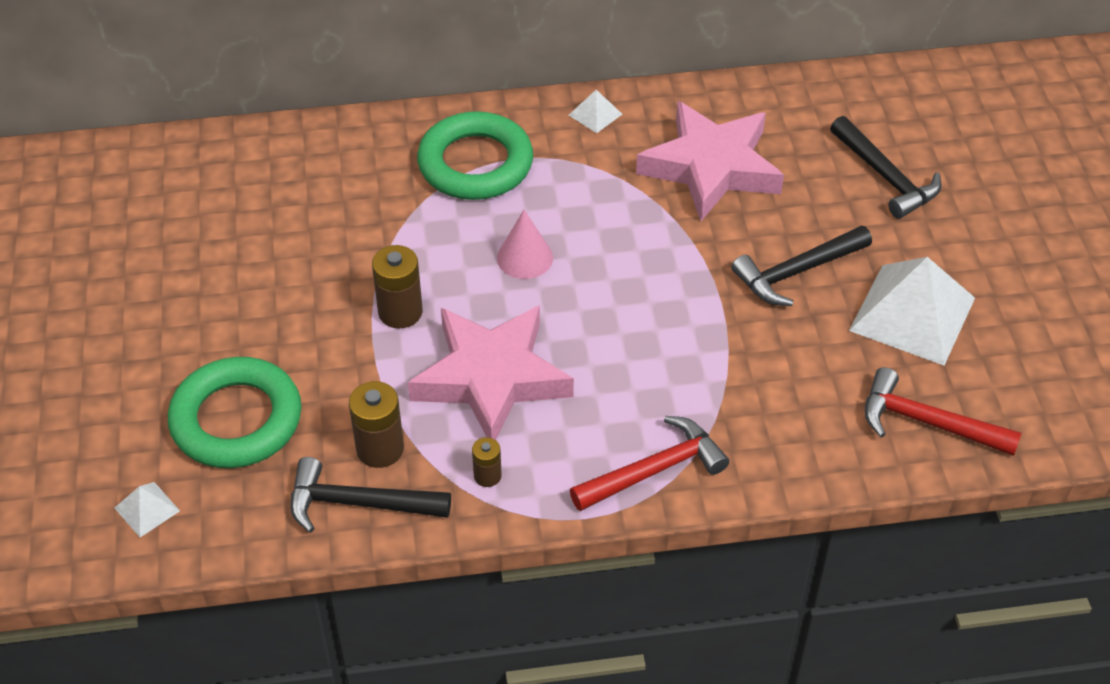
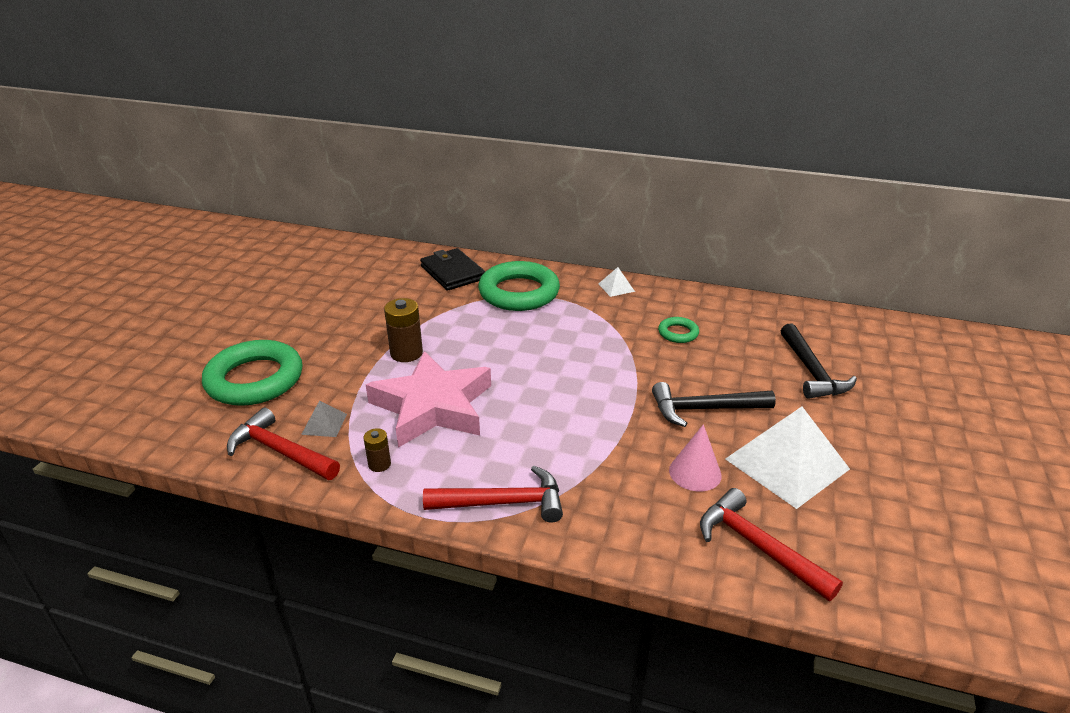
camera: 25 degrees right, 15 degrees down
white pyramid [115,482,180,537] -> none
black hammer [291,457,451,533] -> red hammer [227,408,340,480]
brown battery [349,381,404,468] -> grey pyramid [301,400,347,437]
pink cone [497,210,553,279] -> pink cone moved to [669,424,722,492]
pink star [636,101,784,221] -> green ring [658,317,699,343]
none -> black wallet [420,248,485,291]

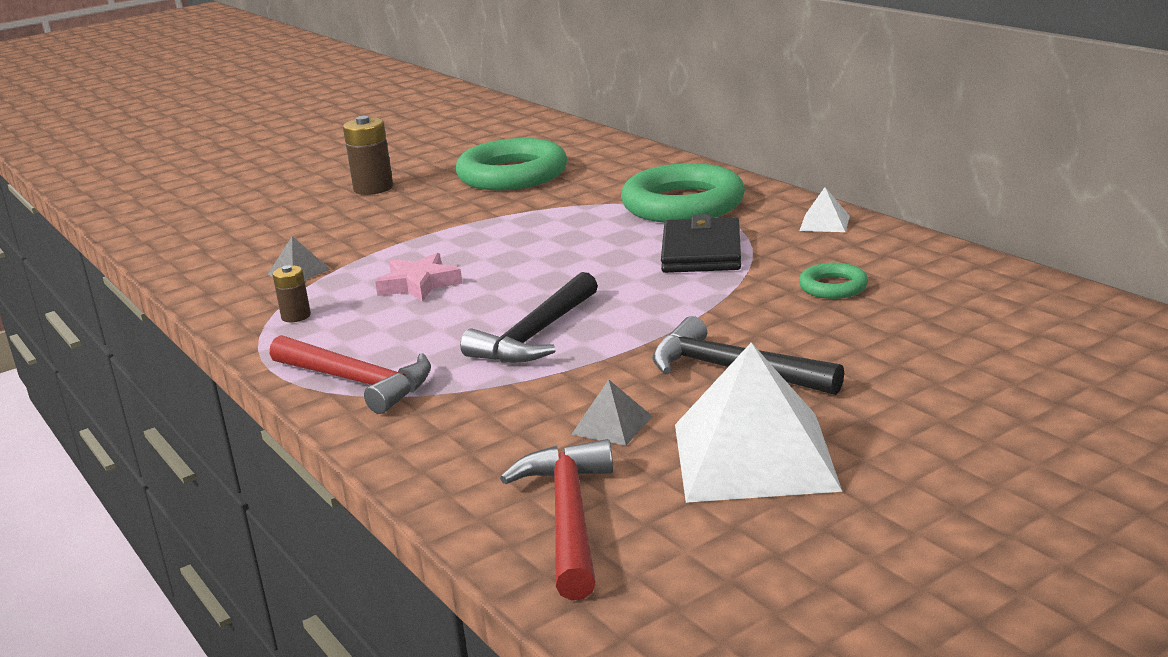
camera: 40 degrees right, 10 degrees down
green ring [202,340,302,406] -> green ring moved to [456,138,567,190]
red hammer [227,408,340,480] -> none
pink star [366,351,491,448] -> pink star [375,253,462,302], size x0.49
brown battery [384,298,423,362] -> brown battery moved to [343,116,393,195]
black wallet [420,248,485,291] -> black wallet moved to [661,214,741,273]
pink cone [669,424,722,492] -> grey pyramid [571,379,653,446]
black hammer [781,324,857,399] -> black hammer moved to [460,272,598,363]

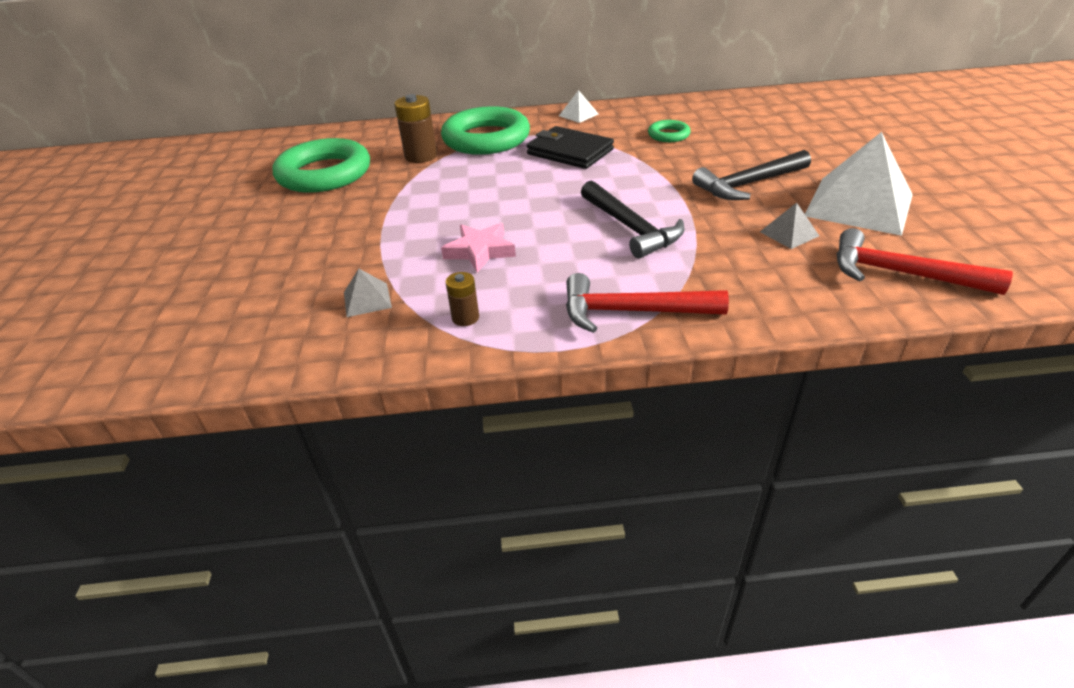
camera: 60 degrees left, 15 degrees up
red hammer [270,335,431,414] -> red hammer turned 150 degrees counterclockwise [566,273,729,333]
brown battery [343,116,393,195] -> brown battery moved to [394,94,437,163]

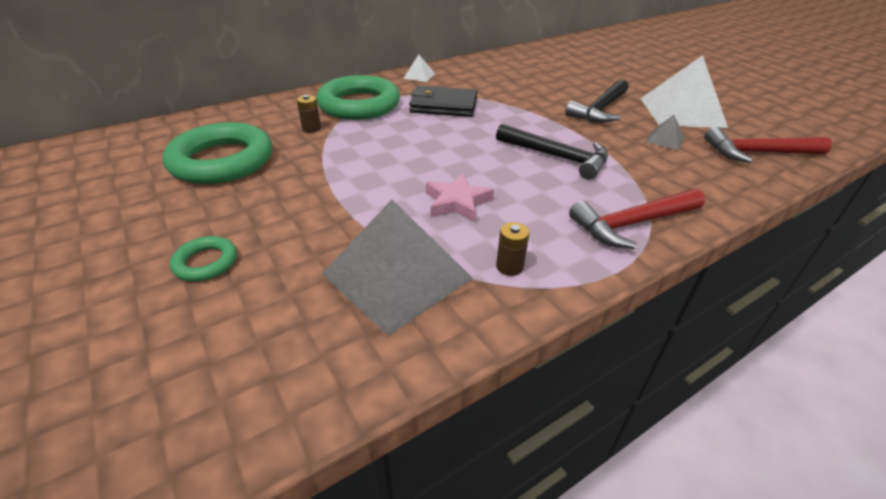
camera: 30 degrees left, 0 degrees up
grey pyramid [344,269,392,317] -> grey pyramid [322,200,473,336], size x2.29
brown battery [394,94,437,163] -> brown battery [297,95,321,133], size x0.58
green ring [648,120,690,142] -> green ring moved to [170,236,237,281]

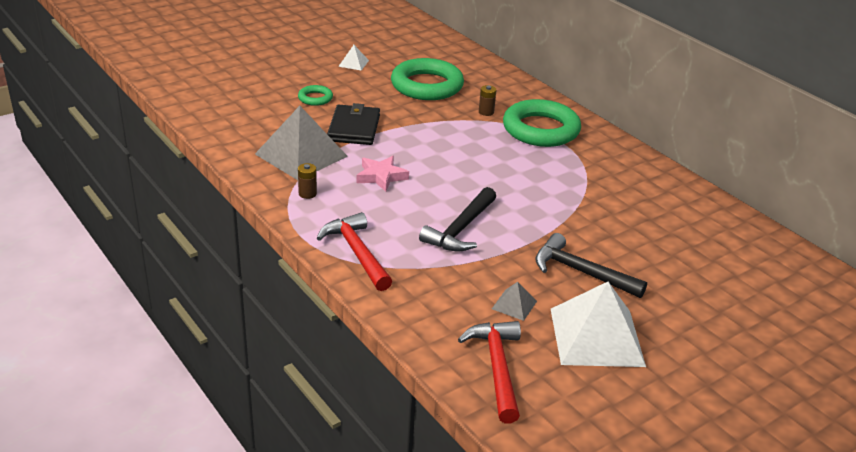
camera: 85 degrees right, 5 degrees down
white pyramid [403,55,435,82] -> white pyramid moved to [338,45,369,70]
black wallet [409,86,477,117] -> black wallet moved to [327,103,380,145]

